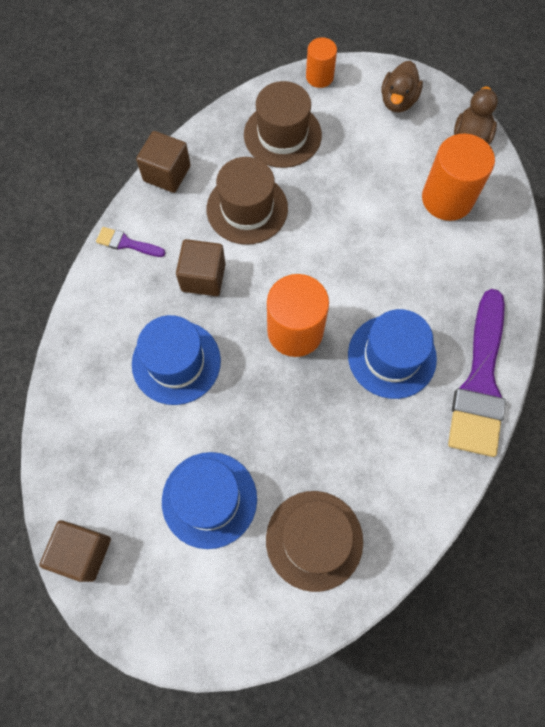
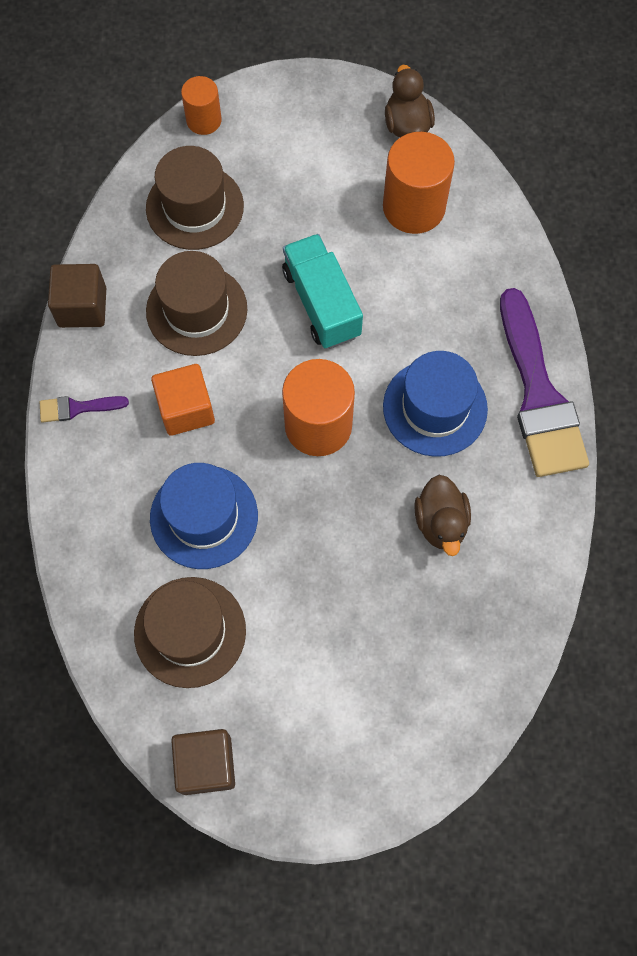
camera: 25 degrees left, 0 degrees up
blue hat [162,452,257,549] -> none
brown cube [176,239,226,296] -> orange cube [151,364,215,436]
brown hat [266,491,363,592] -> brown hat moved to [134,577,246,688]
brown duck [381,61,423,112] -> brown duck moved to [414,475,471,556]
none -> turquoise truck [282,234,363,349]

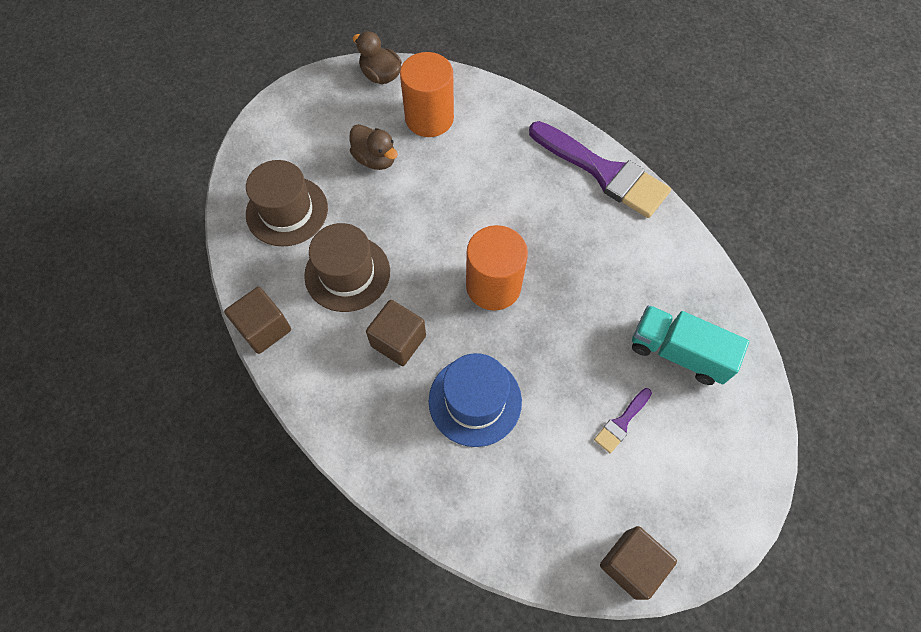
camera: 40 degrees left, 5 degrees down
purple brush [40,396,129,423] -> purple brush moved to [594,388,652,453]
brown hat [134,577,246,688] -> none
orange cube [151,364,215,436] -> brown cube [366,300,426,366]
orange cylinder [181,76,222,135] -> none
turquoise truck [282,234,363,349] -> turquoise truck moved to [632,305,749,385]
blue hat [383,351,488,457] -> none
brown duck [414,475,471,556] -> brown duck moved to [349,124,398,170]

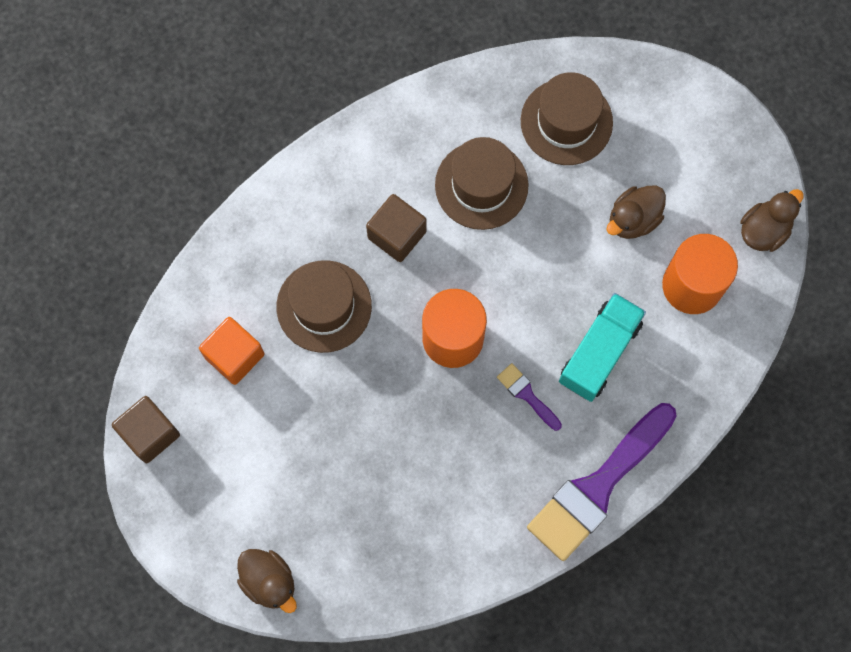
camera: 95 degrees right, 10 degrees up
brown cube [224,287,291,354] -> none
blue hat [429,353,522,447] -> brown hat [277,260,372,353]
purple brush [594,388,652,453] -> purple brush moved to [497,363,562,431]
turquoise truck [632,305,749,385] -> turquoise truck moved to [559,293,646,402]
none -> orange cube [199,317,264,385]
none -> brown duck [237,549,297,613]

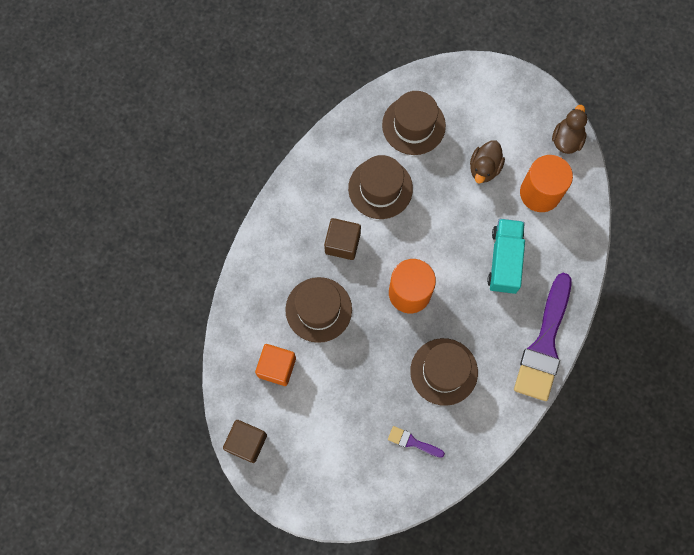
camera: 25 degrees left, 0 degrees up
brown duck [237,549,297,613] -> none
purple brush [497,363,562,431] -> purple brush moved to [388,426,445,458]
none -> brown hat [410,338,478,406]

